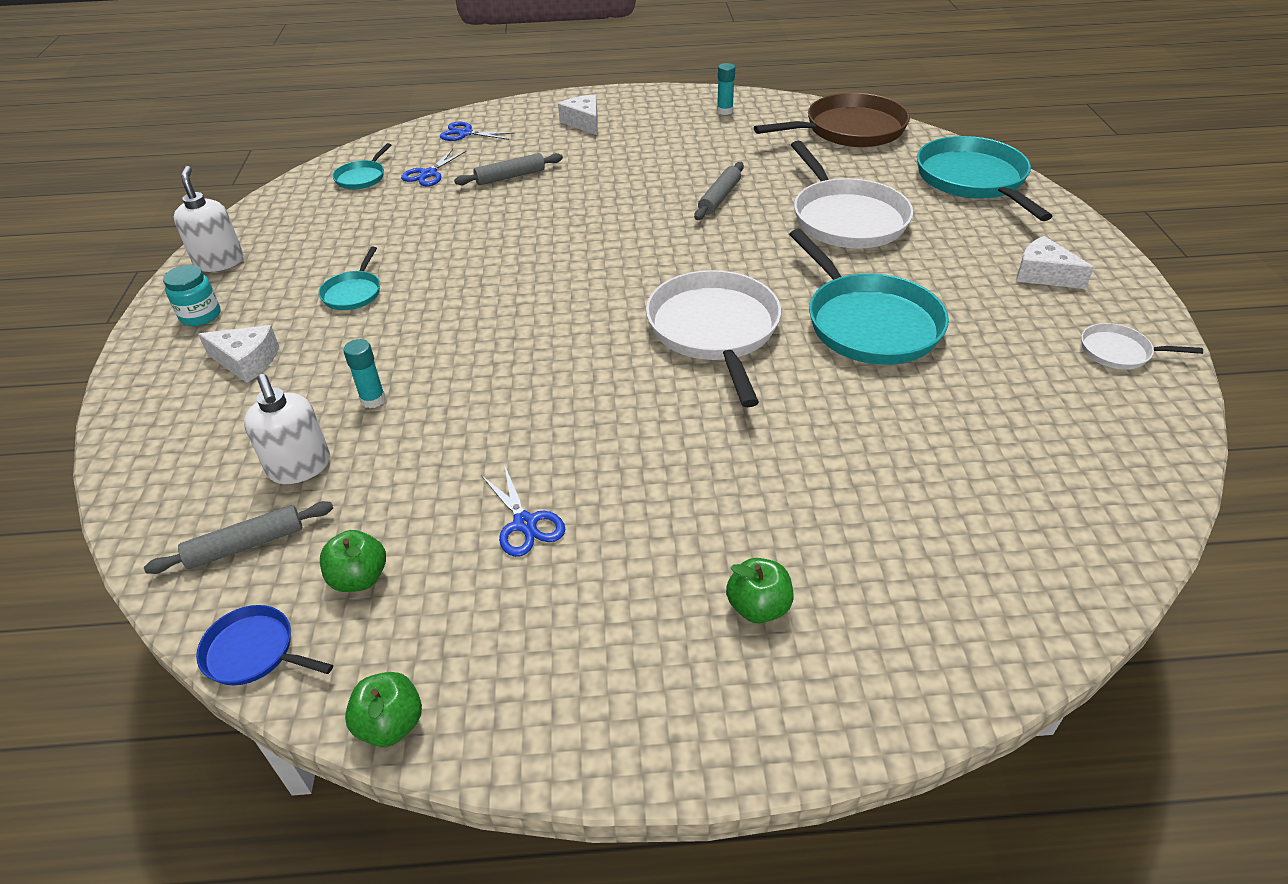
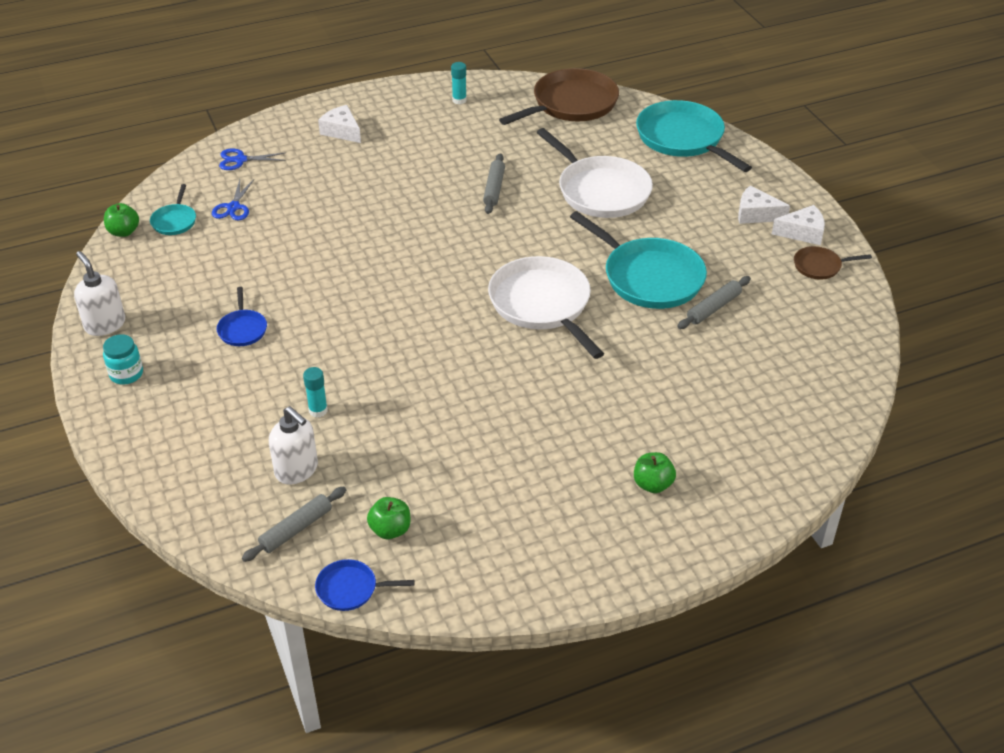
camera: 20 degrees left, 0 degrees up
white cheese [198,325,279,383] -> white cheese moved to [772,205,825,245]
turquoise pan [318,247,380,310] -> blue pan [217,287,267,346]
green apple [345,672,422,747] -> green apple moved to [104,203,139,237]
grey rolling pin [454,153,563,185] -> grey rolling pin moved to [677,276,751,329]
blue scissors [481,467,565,557] -> none
white pan [1081,323,1203,370] -> brown pan [794,246,872,280]

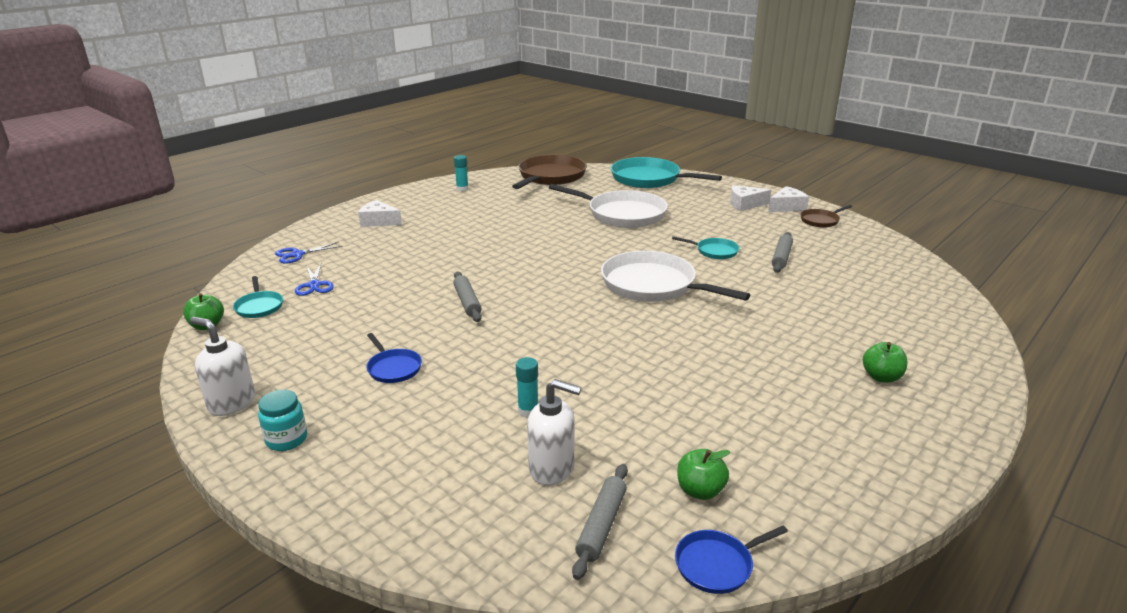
camera: 25 degrees left, 15 degrees down
grey rolling pin [483,153,505,214] -> grey rolling pin moved to [453,272,482,322]
turquoise pan [570,211,707,309] -> turquoise pan [672,236,739,259], size x0.48

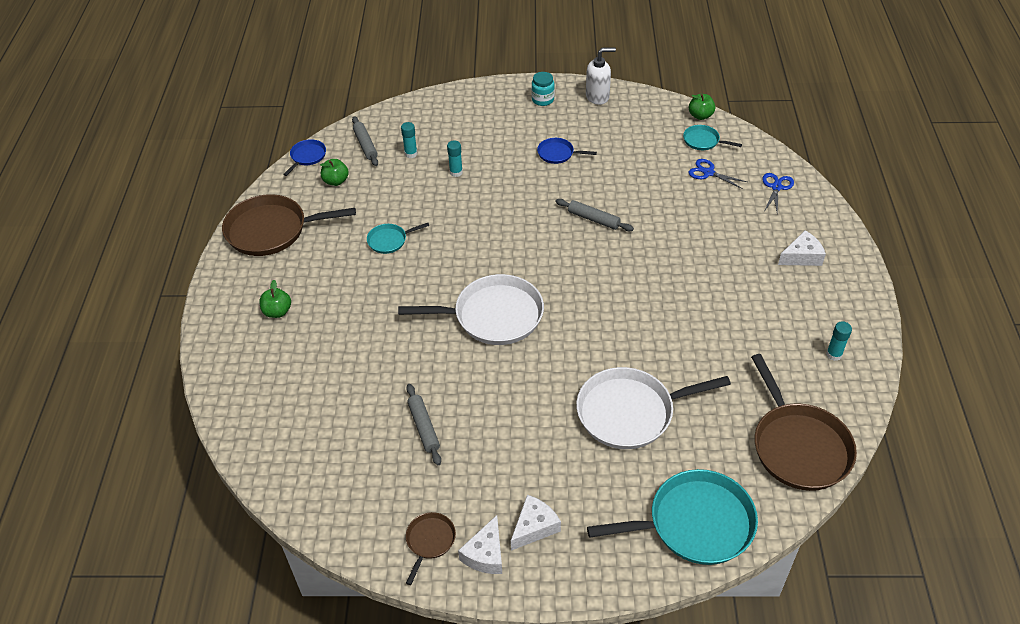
camera: 140 degrees right, 20 degrees up
white soap dispenser [527,379,581,486] -> turquoise glue stick [401,122,417,158]
turquoise pan [672,236,739,259] -> turquoise pan moved to [367,223,429,254]
none -> brown pan [222,194,356,256]

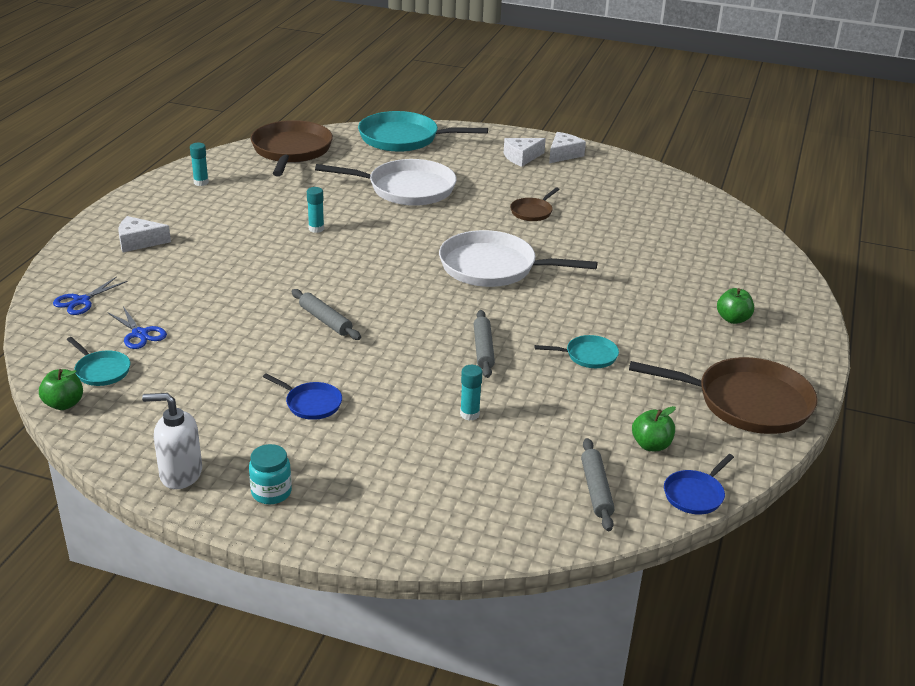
camera: 165 degrees left, 15 degrees down
turquoise glue stick [401,122,417,158] -> turquoise glue stick moved to [307,187,324,233]
grey rolling pin [406,384,441,465] -> grey rolling pin moved to [474,310,495,378]
brown pan [406,512,456,585] -> brown pan moved to [510,187,560,221]

